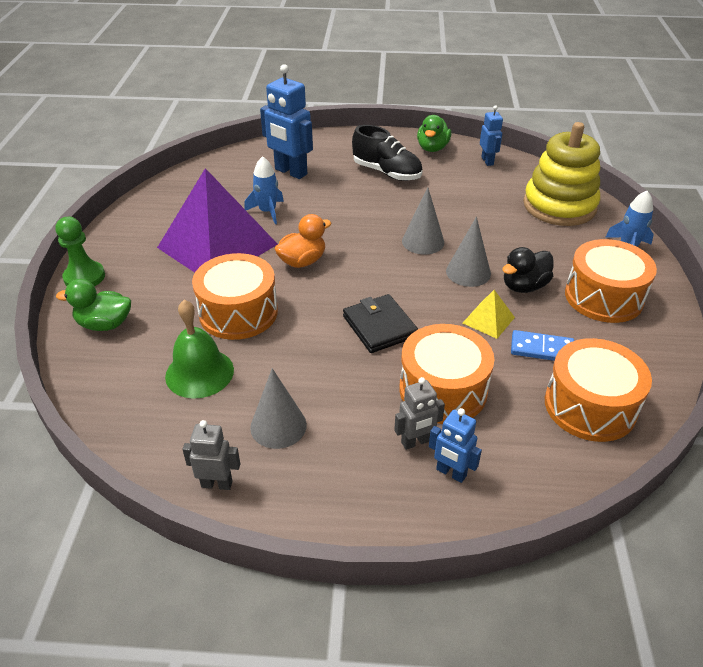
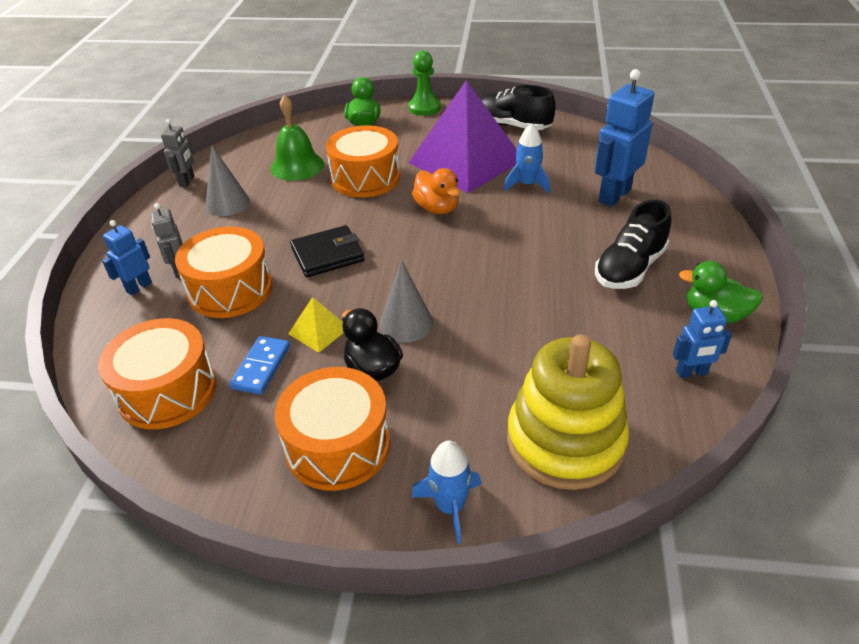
camera: 95 degrees right, 0 degrees up
grey cone [402,187,444,255] -> none
none -> black shoe [480,85,556,130]

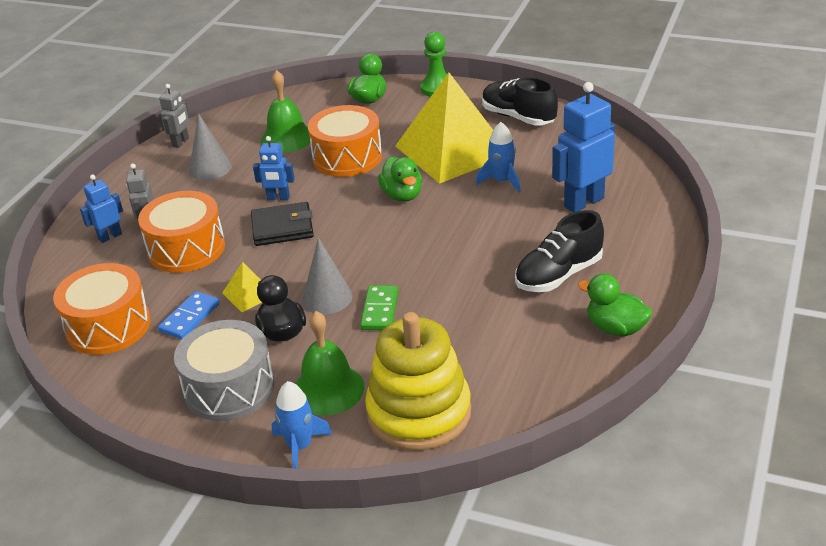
camera: 15 degrees right, 5 degrees down
orange drum [275,367,390,491] -> grey drum [174,320,275,421]
purple pyramid [408,80,516,193] -> yellow pyramid [395,73,493,184]
orange duck [412,168,460,214] -> green duck [378,157,422,202]
blue robot [673,300,732,378] -> blue robot moved to [253,136,294,200]
none -> green bell [295,311,364,416]
none -> green domino [360,285,399,330]

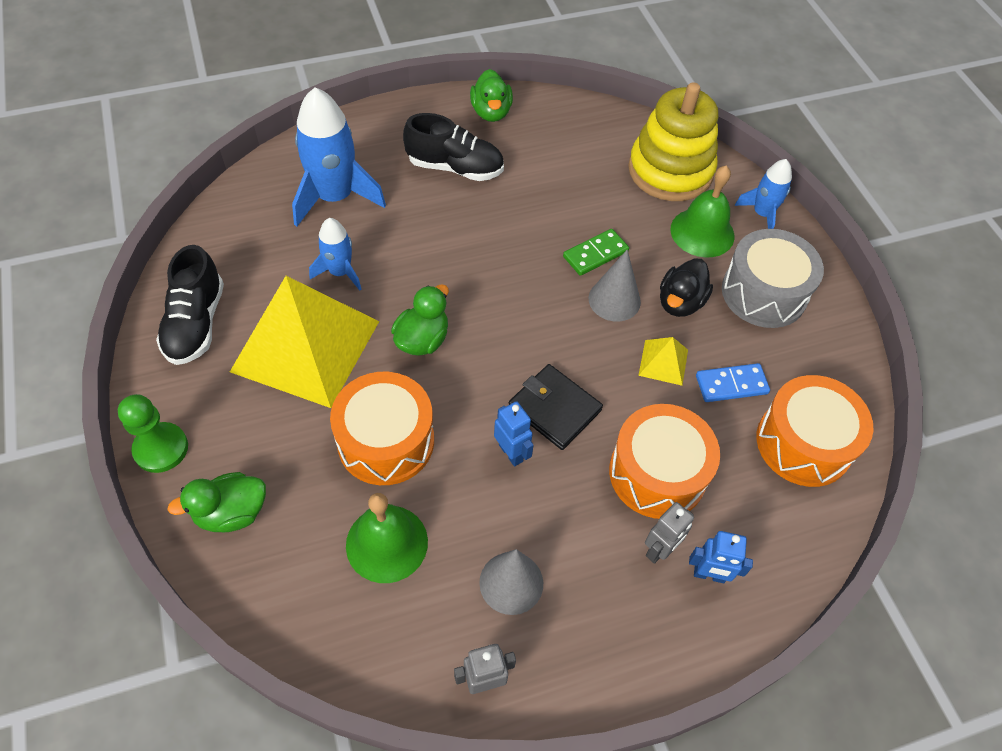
camera: 135 degrees left, 20 degrees up
blue robot [552,82,615,213] -> blue rocket [292,87,386,227]

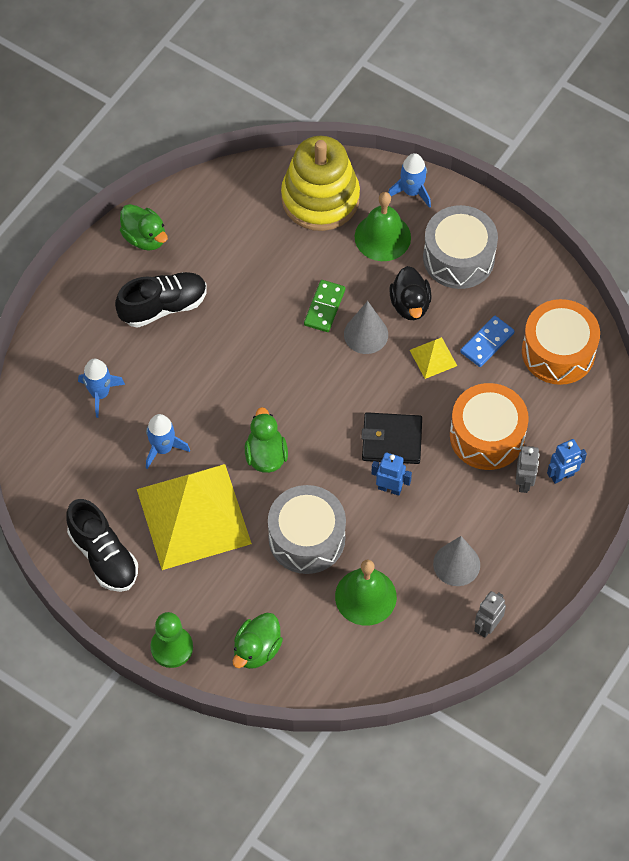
camera: 35 degrees left, 5 degrees up
blue rocket [292,87,386,227] -> blue rocket [78,359,125,418], size x0.56
orange drum [330,372,434,485] -> grey drum [268,485,346,574]

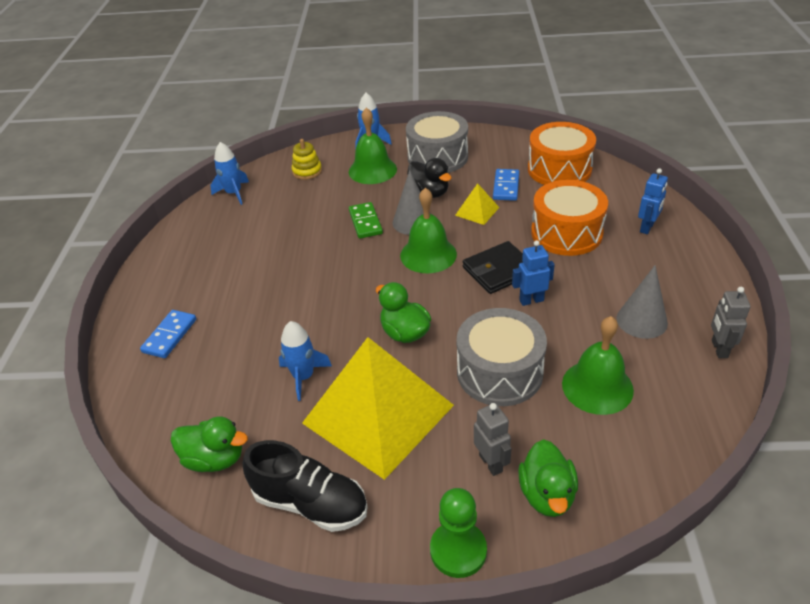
camera: 30 degrees left, 20 degrees down
blue rocket [78,359,125,418] -> blue rocket moved to [210,142,249,205]
black shoe [115,272,207,328] -> none
green duck [120,204,168,251] -> green duck moved to [171,416,248,472]
yellow stacking toy [281,136,360,231] -> yellow stacking toy [291,139,322,180], size x0.44
grey robot [516,446,540,493] -> grey robot moved to [474,403,512,476]
none -> blue domino [140,310,196,358]
none -> green bell [400,188,457,273]

